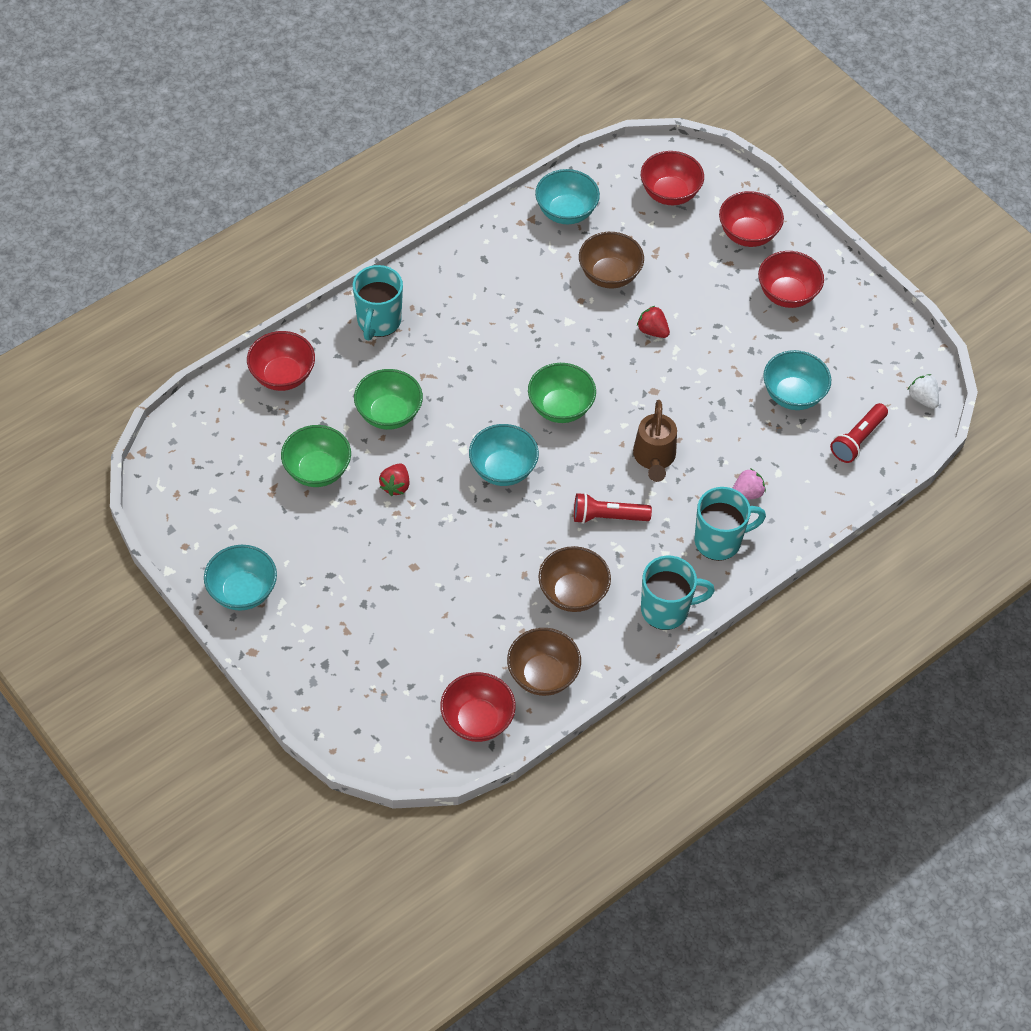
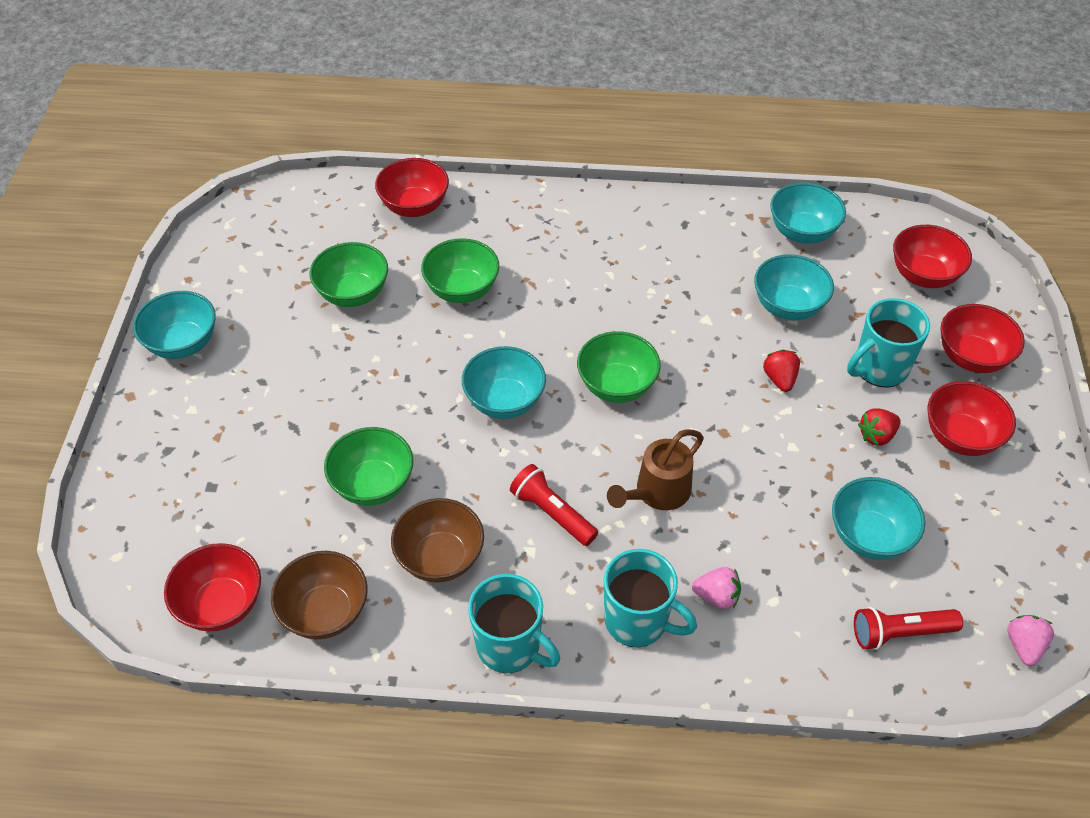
camera: 45 degrees right, 5 degrees down
turquoise mug [353,265,403,340] -> turquoise mug moved to [847,298,930,388]
red strawberry [379,463,410,496] -> red strawberry moved to [858,408,901,446]
brown bowl [579,232,644,288] -> turquoise bowl [754,254,834,320]
white strawberry [908,374,939,409] -> pink strawberry [1008,615,1054,666]
none -> green bowl [324,427,413,506]

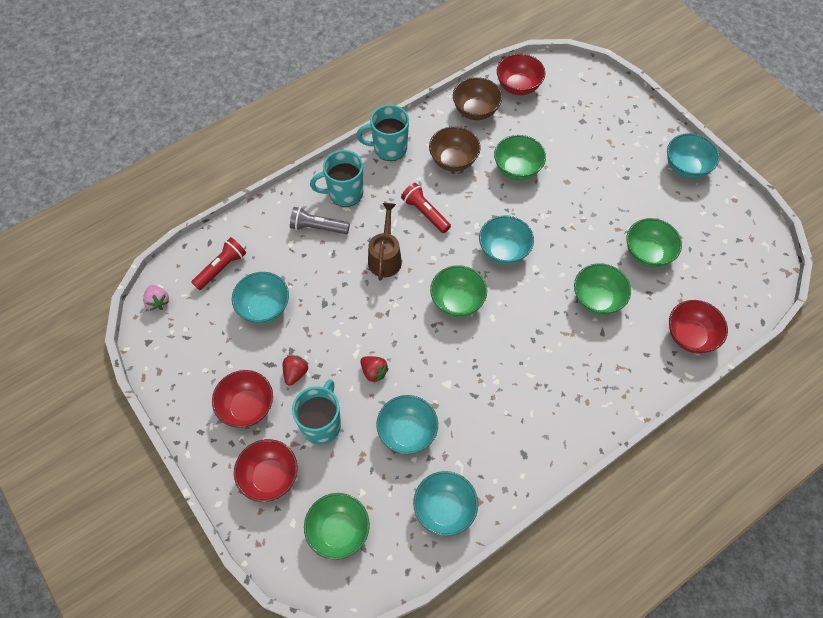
camera: 140 degrees right, 10 degrees up
red flashlight [510,464,598,546] -> red flashlight turned 135 degrees counterclockwise [401,183,451,233]
pink strawberry [692,567,741,609] -> grey flashlight [290,207,350,234]
red bowl [893,225,972,288] -> green bowl [304,493,370,560]

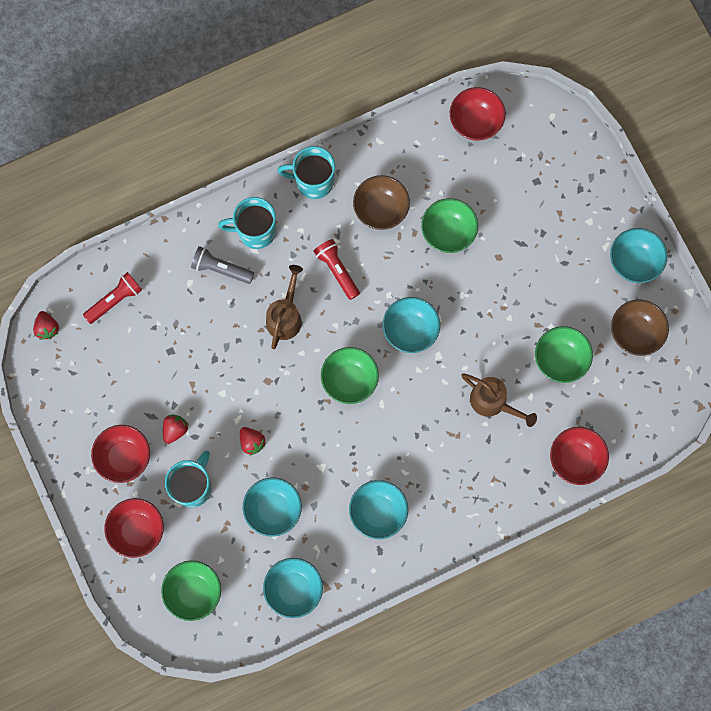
camera: 10 degrees right, 15 degrees up
pink strawberry [143,285,169,311] -> red strawberry [33,311,59,340]
turquoise bowl [232,272,289,324] -> turquoise bowl moved to [349,480,408,539]
brown bowl [453,77,502,120] -> brown bowl moved to [611,300,669,356]
green bowl [574,263,631,315] -> brown watering can [461,373,537,427]

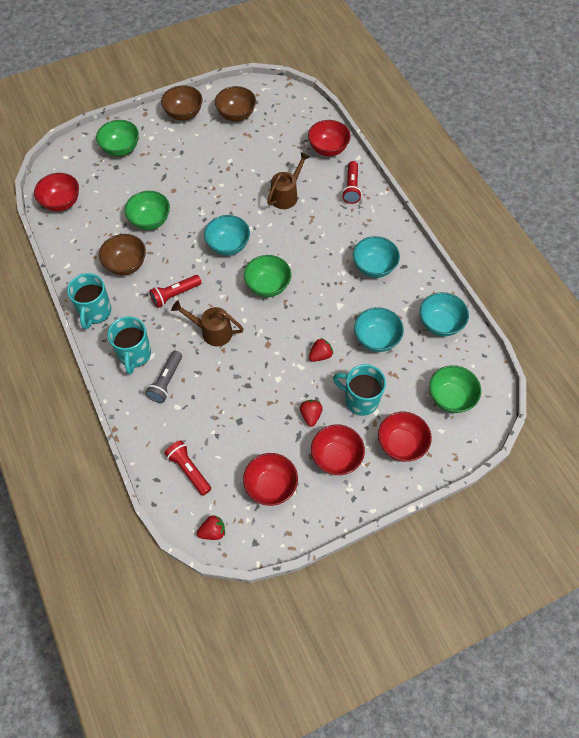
camera: 90 degrees left, 15 degrees down
red strawberry [163,414,189,444] -> red strawberry turned 60 degrees clockwise [300,400,323,427]
green bowl [535,326,593,383] -> green bowl moved to [96,120,139,156]
turquoise bowl [610,228,667,283] -> brown bowl [161,85,203,121]
none -> red bowl [243,453,298,506]
none -> red flashlight [342,161,362,204]

